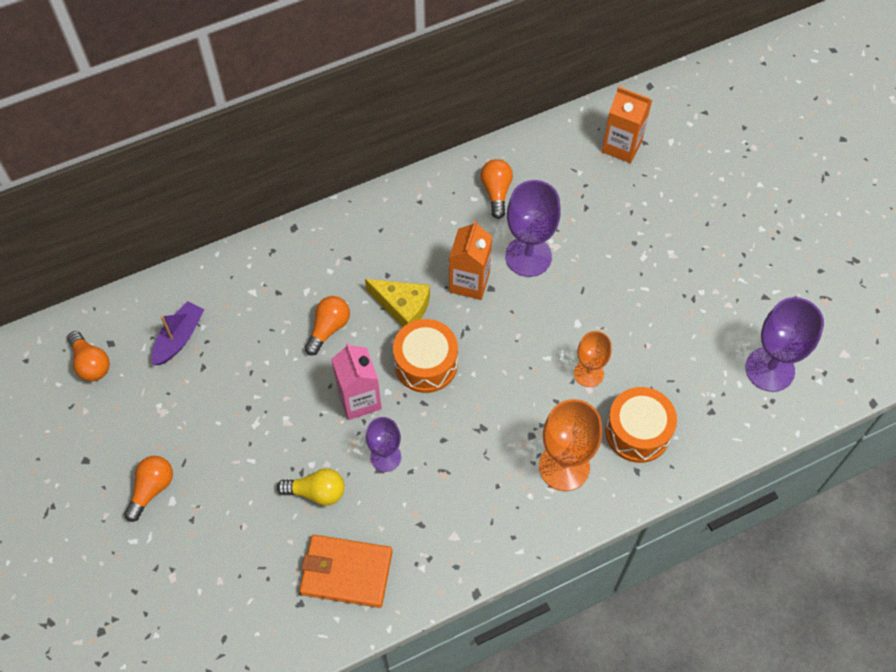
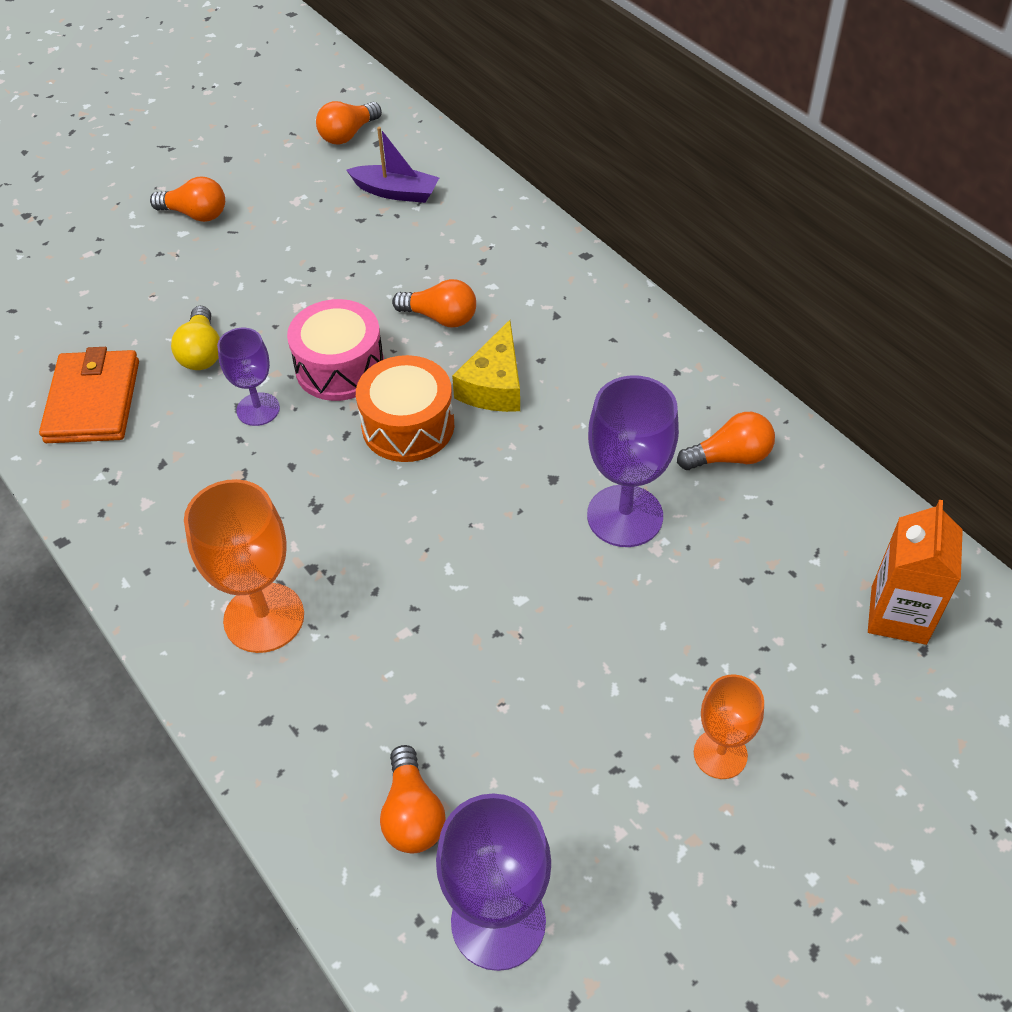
camera: 80 degrees right, 10 degrees down
pink carton [331,343,382,420] -> pink drum [287,299,384,401]
orange carton [449,220,492,300] -> none
orange goblet [574,331,612,387] -> orange goblet moved to [694,675,764,779]
orange drum [605,387,677,463] -> none
none -> orange light bulb [380,745,446,853]

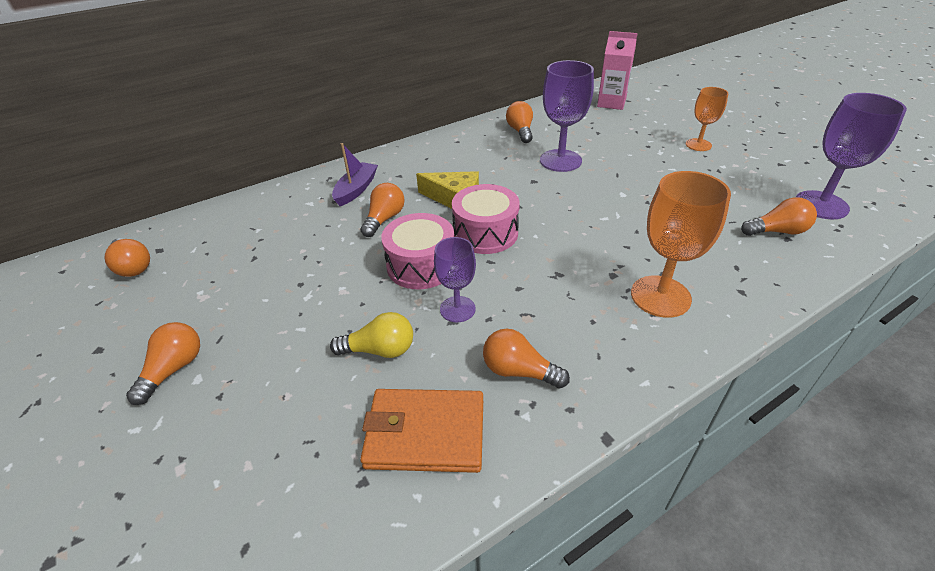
camera: 85 degrees left, 10 degrees down
purple boat [347,127,439,203] -> purple boat moved to [332,143,378,206]
orange drum [356,355,454,462] -> pink drum [452,184,520,254]
orange carton [868,500,963,645] -> pink carton [597,31,638,110]
none -> orange light bulb [483,329,570,388]

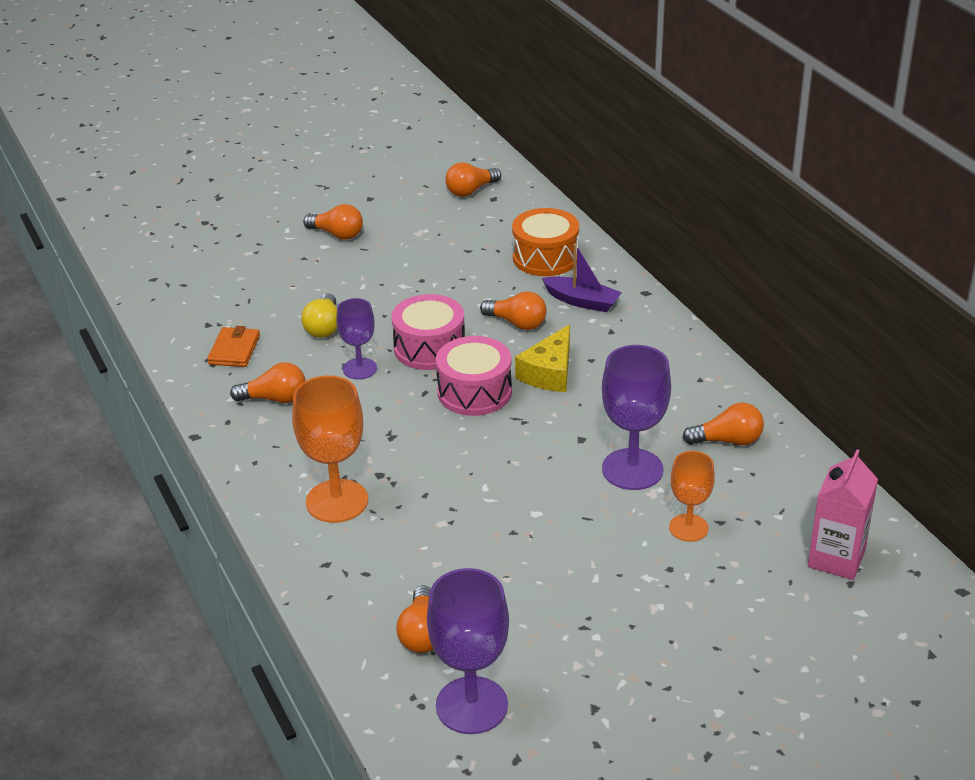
camera: 95 degrees right, 5 degrees down
orange wallet [360,389,483,473] -> orange wallet [207,326,260,367], size x0.63
orange light bulb [483,329,570,388] -> orange light bulb turned 60 degrees clockwise [230,362,306,403]
orange goblet [686,87,728,151] -> orange goblet moved to [669,451,715,542]
none -> orange drum [512,208,579,276]

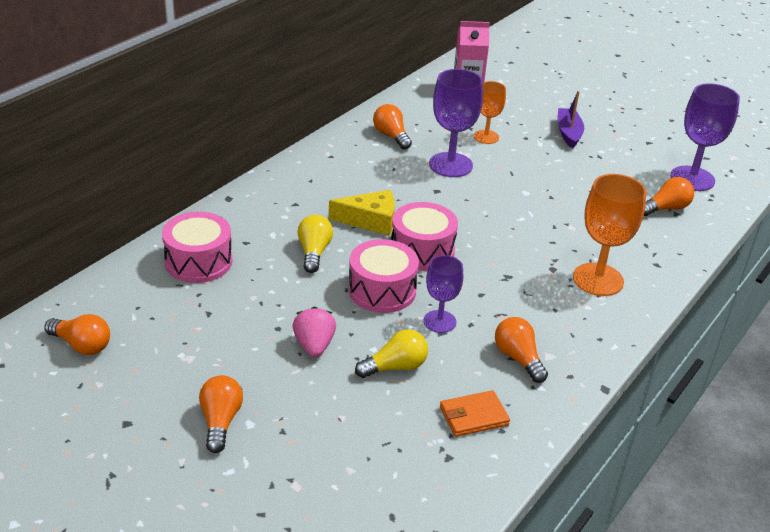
camera: 120 degrees left, 0 degrees up
orange light bulb [480,291,547,330] -> yellow light bulb [297,215,333,273]
orange drum [512,208,579,276] -> pink drum [162,212,232,283]
purple boat [542,244,622,312] -> purple boat moved to [558,91,584,148]
none -> pink strawberry [293,306,336,357]

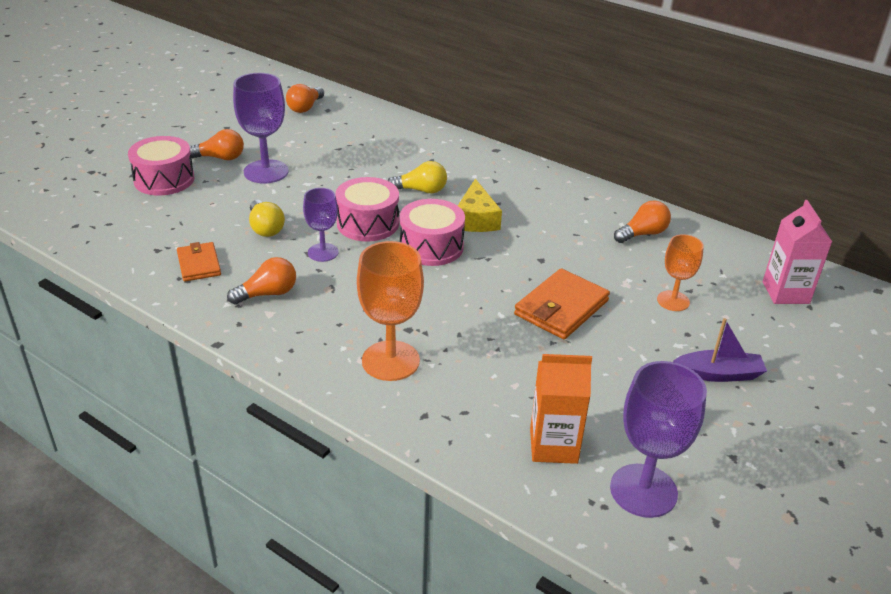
camera: 90 degrees right, 0 degrees up
pink drum [162,212,232,283] -> pink drum moved to [128,136,194,195]
pink strawberry [293,306,336,357] -> none
purple goblet [429,69,483,177] -> purple goblet moved to [233,73,289,183]
orange light bulb [644,177,694,216] -> orange carton [530,354,592,464]
none -> orange wallet [514,268,610,339]

